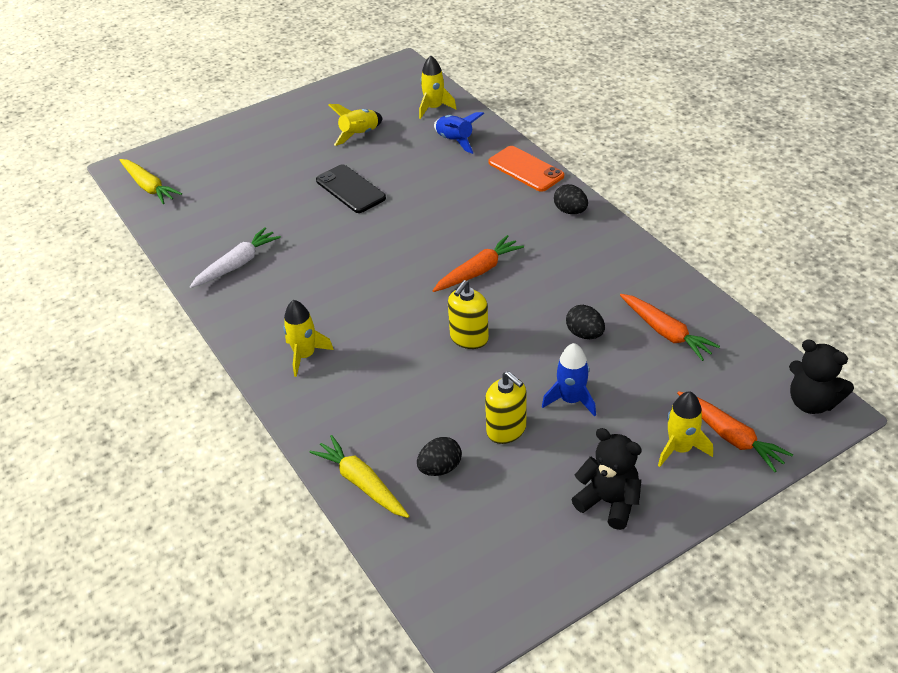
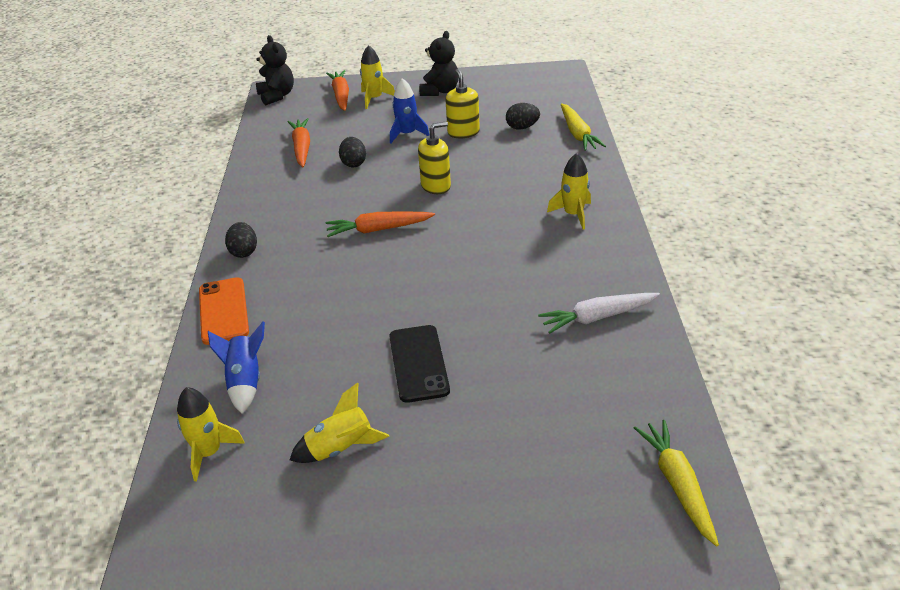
camera: 150 degrees left, 5 degrees down
black teddy bear [571,428,642,530] -> black teddy bear turned 135 degrees counterclockwise [419,31,459,96]

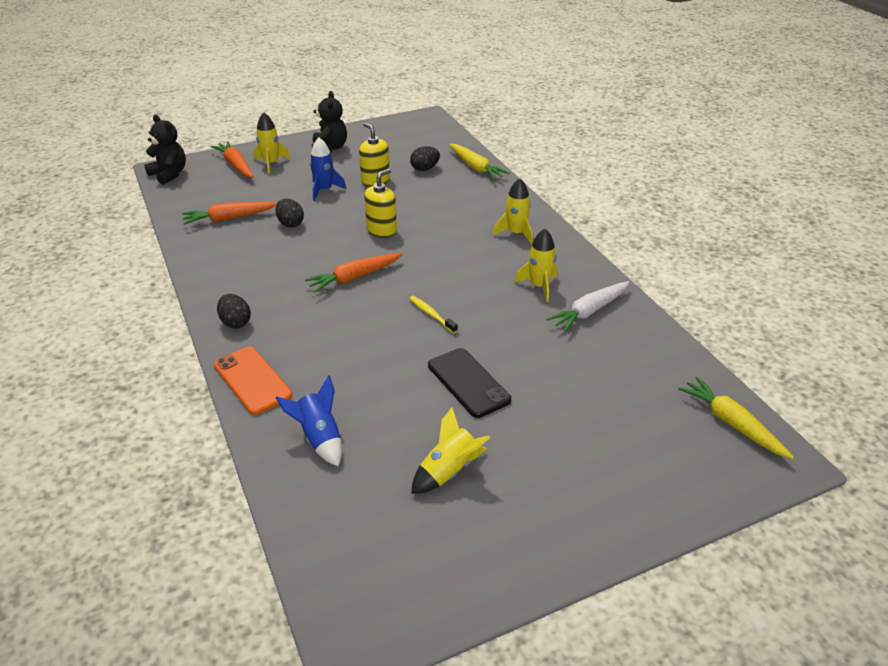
camera: 25 degrees left, 0 degrees up
yellow rocket [177,387,245,481] -> yellow rocket moved to [514,229,557,302]
orange carrot [288,118,310,167] -> orange carrot turned 75 degrees counterclockwise [182,202,277,225]
none -> yellow toothbrush [409,296,458,333]

